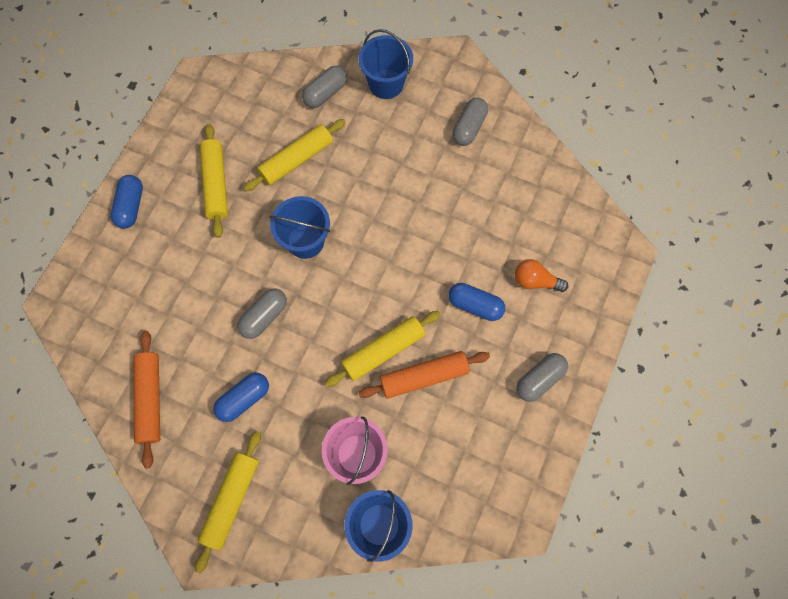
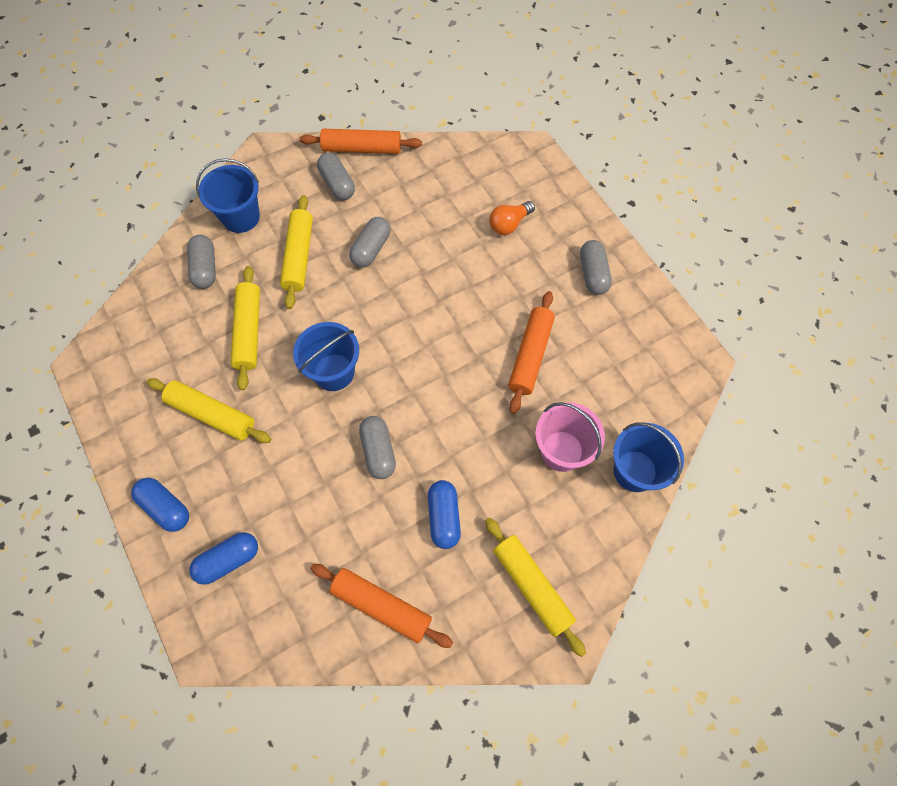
camera: 55 degrees left, 5 degrees down
yellow rolling pin [325,311,441,387] -> yellow rolling pin moved to [280,195,313,309]
blue capsule [448,283,505,321] -> blue capsule moved to [189,532,258,585]
none -> orange rolling pin [299,129,422,154]
none -> grey capsule [349,217,391,268]

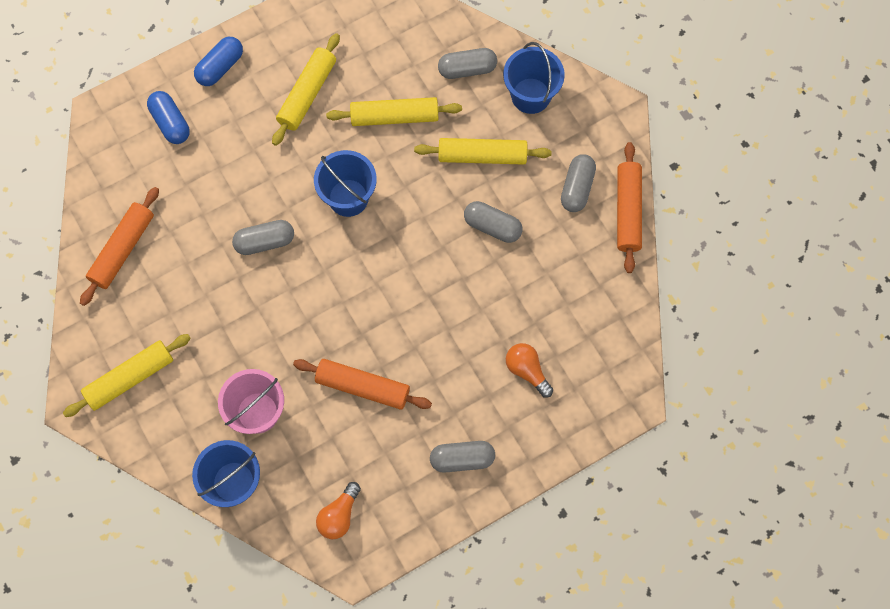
camera: 90 degrees right, 5 degrees up
grey capsule [317,153,355,200] -> grey capsule turned 45 degrees counterclockwise [561,154,596,212]
blue capsule [428,480,461,549] -> none
none -> orange light bulb [316,482,361,539]

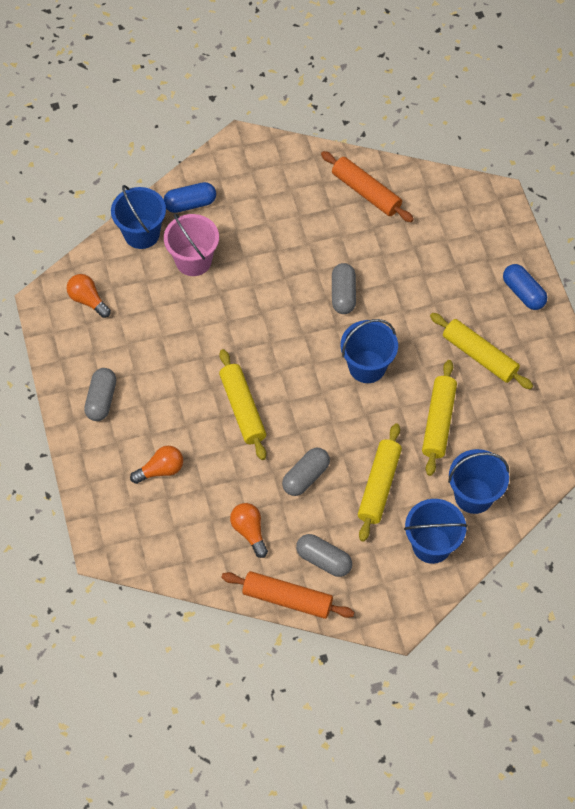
camera: 105 degrees right, 10 degrees down
yellow rolling pin [63,334,191,417] -> yellow rolling pin moved to [219,349,266,460]
blue capsule [147,91,190,144] -> blue capsule moved to [163,182,216,213]
orange rolling pin [293,359,432,410] -> none
grey capsule [438,48,497,79] -> blue bucket [448,449,509,514]
none -> orange light bulb [230,503,268,558]

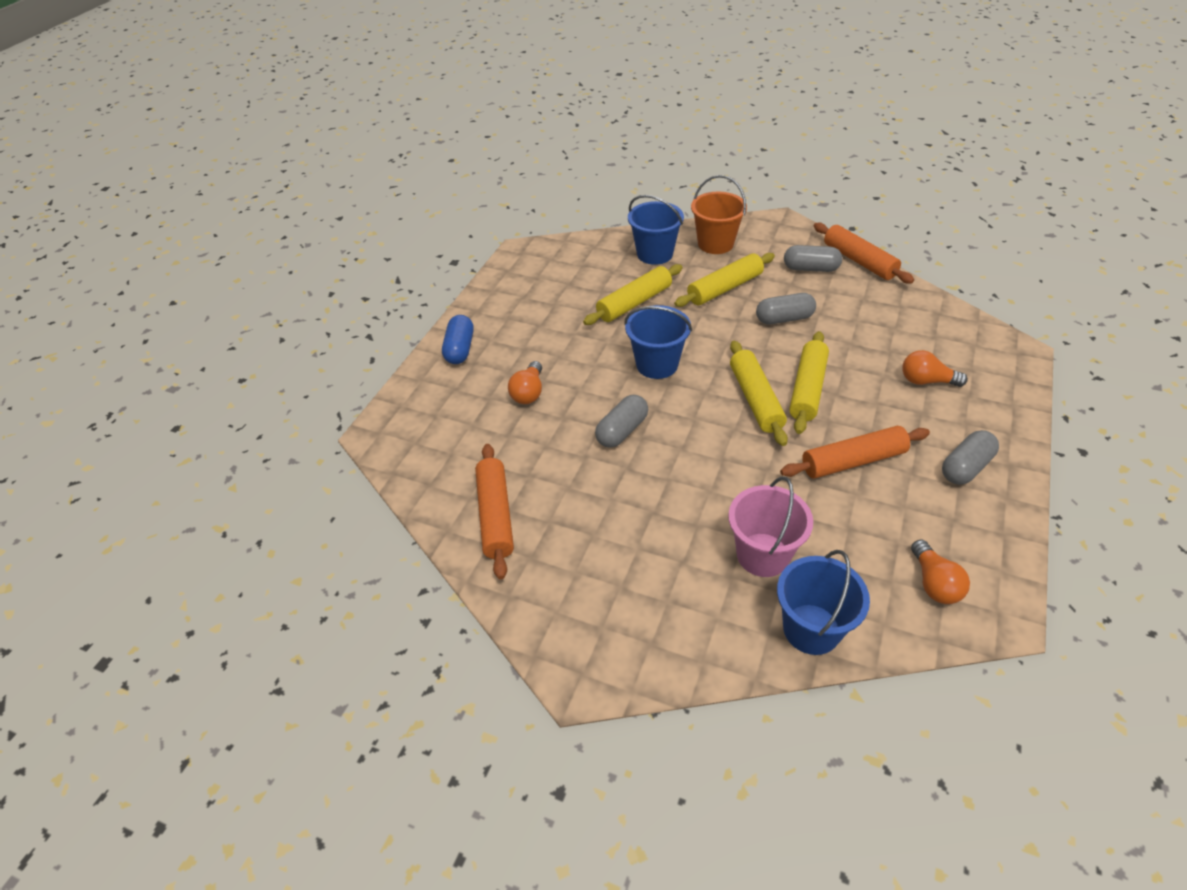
camera: 140 degrees left, 15 degrees down
blue capsule [163,182,216,213] -> none
orange light bulb [230,503,268,558] -> orange light bulb moved to [508,361,542,404]
grey capsule [296,534,352,577] -> grey capsule turned 60 degrees counterclockwise [784,245,842,272]
blue bucket [404,499,467,564] -> orange bucket [691,175,747,254]
yellow rolling pin [430,313,533,389] -> yellow rolling pin moved to [730,341,788,446]
none -> orange rolling pin [780,426,930,478]

